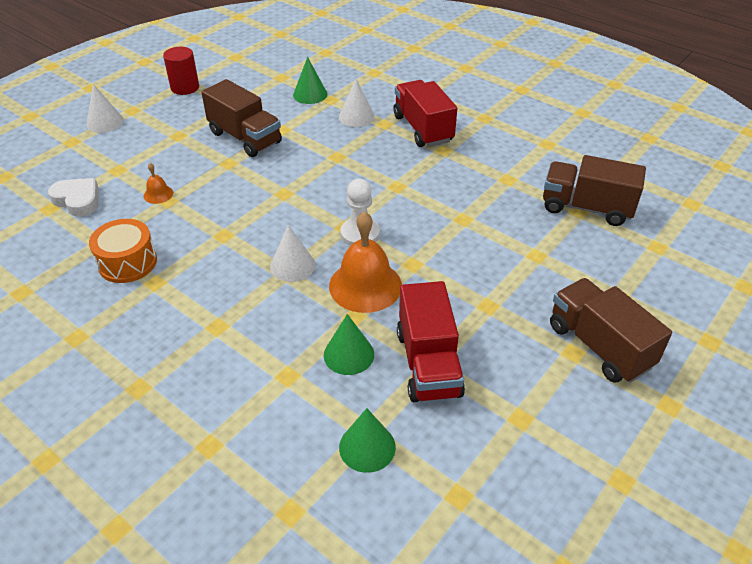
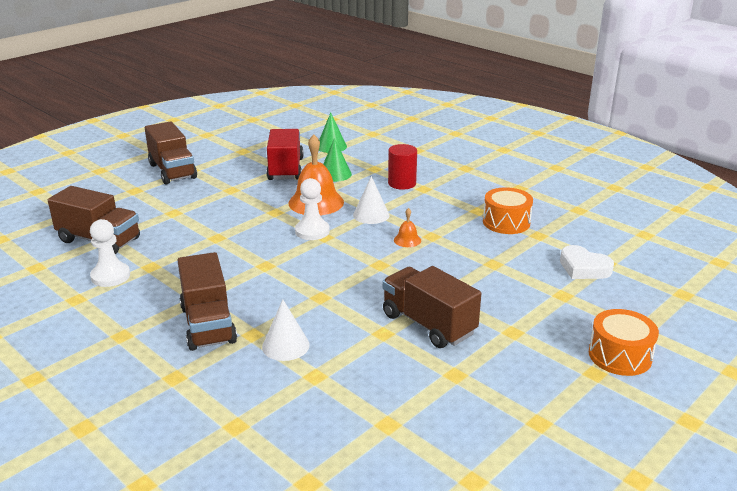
camera: 175 degrees left, 15 degrees down
white cone [87,84,124,133] -> orange drum [589,309,659,376]
orange bell [144,163,173,204] -> orange bell moved to [394,208,421,247]
red cylinder [163,47,199,95] -> red cylinder moved to [388,144,417,190]
green cone [293,57,327,104] -> none
red truck [393,80,457,147] -> brown truck [177,252,237,351]
none -> white pawn [90,219,130,287]

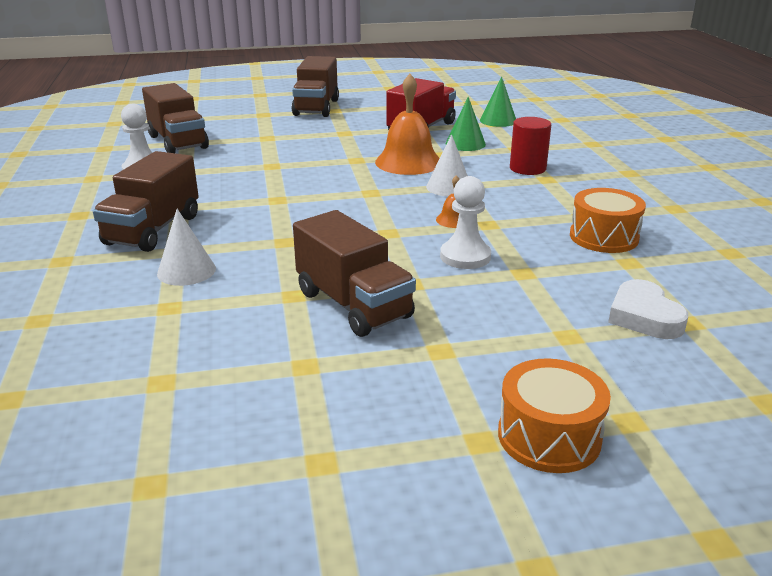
camera: 35 degrees right, 0 degrees up
white pawn [295,178,330,240] -> white pawn moved to [440,176,491,269]
brown truck [382,266,481,348] -> brown truck turned 150 degrees clockwise [293,210,416,337]

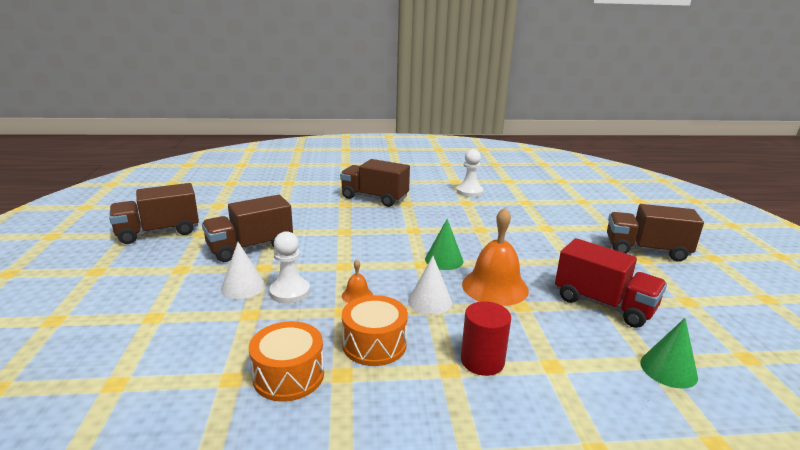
camera: 95 degrees right, 5 degrees down
brown truck [142,83,209,153] -> brown truck moved to [109,183,199,244]
white cone [157,209,216,286] -> white cone moved to [221,242,266,299]
green cone [446,97,486,151] -> green cone moved to [425,219,463,270]
orange drum [498,358,611,473] -> orange drum moved to [342,295,408,366]
white heart [608,279,688,339] -> none

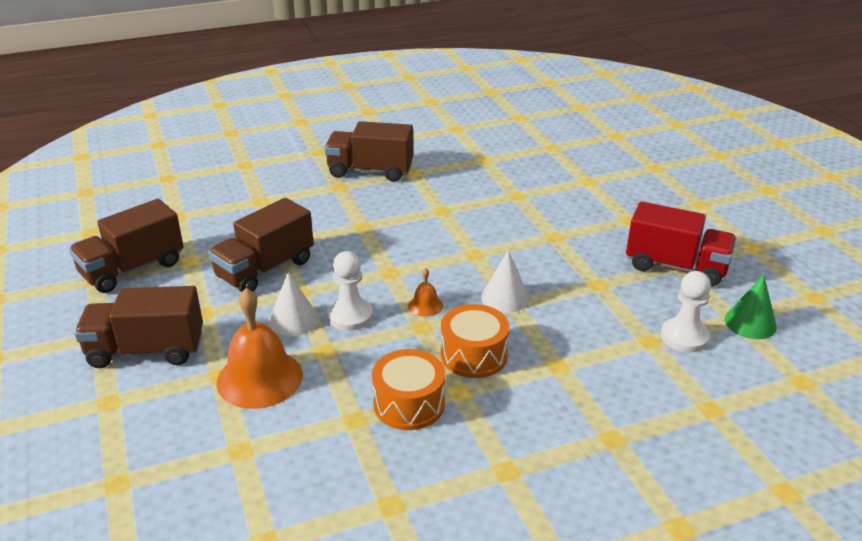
camera: 15 degrees left, 10 degrees up
green cone [425,219,463,270] -> none
white pawn [456,149,483,197] -> white pawn moved to [661,271,711,352]
red cylinder [461,301,511,376] -> none
orange bell [462,208,529,306] -> orange bell moved to [216,288,303,409]
brown truck [607,204,704,262] -> brown truck moved to [74,286,203,368]

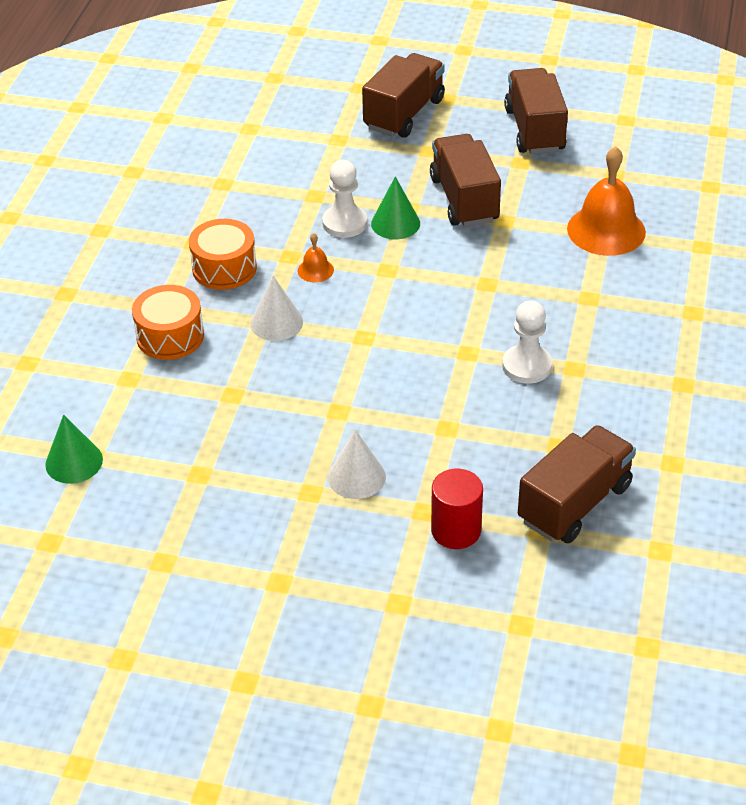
camera: 125 degrees right, 10 degrees up
orange bell [216,288,303,409] -> orange bell moved to [567,146,646,256]
white cone [269,272,319,336] -> white cone moved to [328,429,386,499]
brown truck [324,121,413,182] -> brown truck moved to [518,425,636,543]
orange drum [372,349,445,430] -> orange drum moved to [132,285,204,360]
red truck [626,201,737,287] -> none
white pawn [661,271,711,352] -> white pawn moved to [502,300,552,384]
none -> green cone [371,176,420,239]
none -> red cylinder [431,469,483,549]

